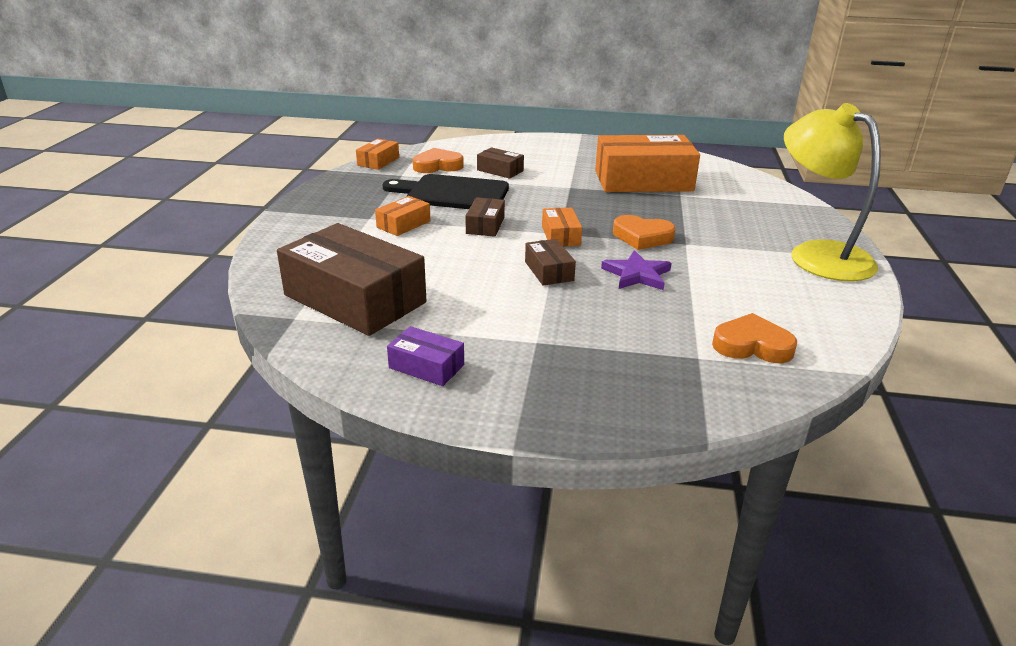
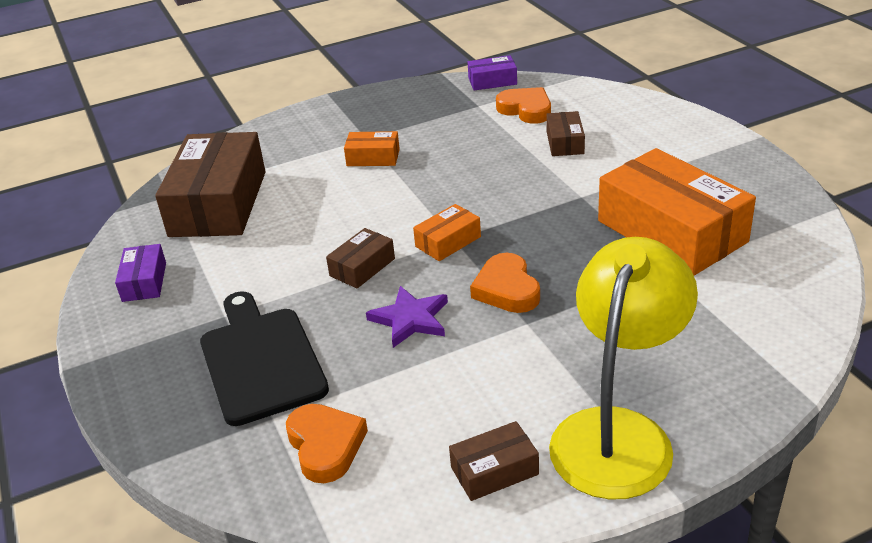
camera: 60 degrees right, 5 degrees up
orange box [356,138,399,170] -> purple box [468,55,517,91]
black cutting board [382,174,509,209] -> black cutting board moved to [200,291,329,426]
brown box [465,197,505,237] -> brown box moved to [449,421,539,501]

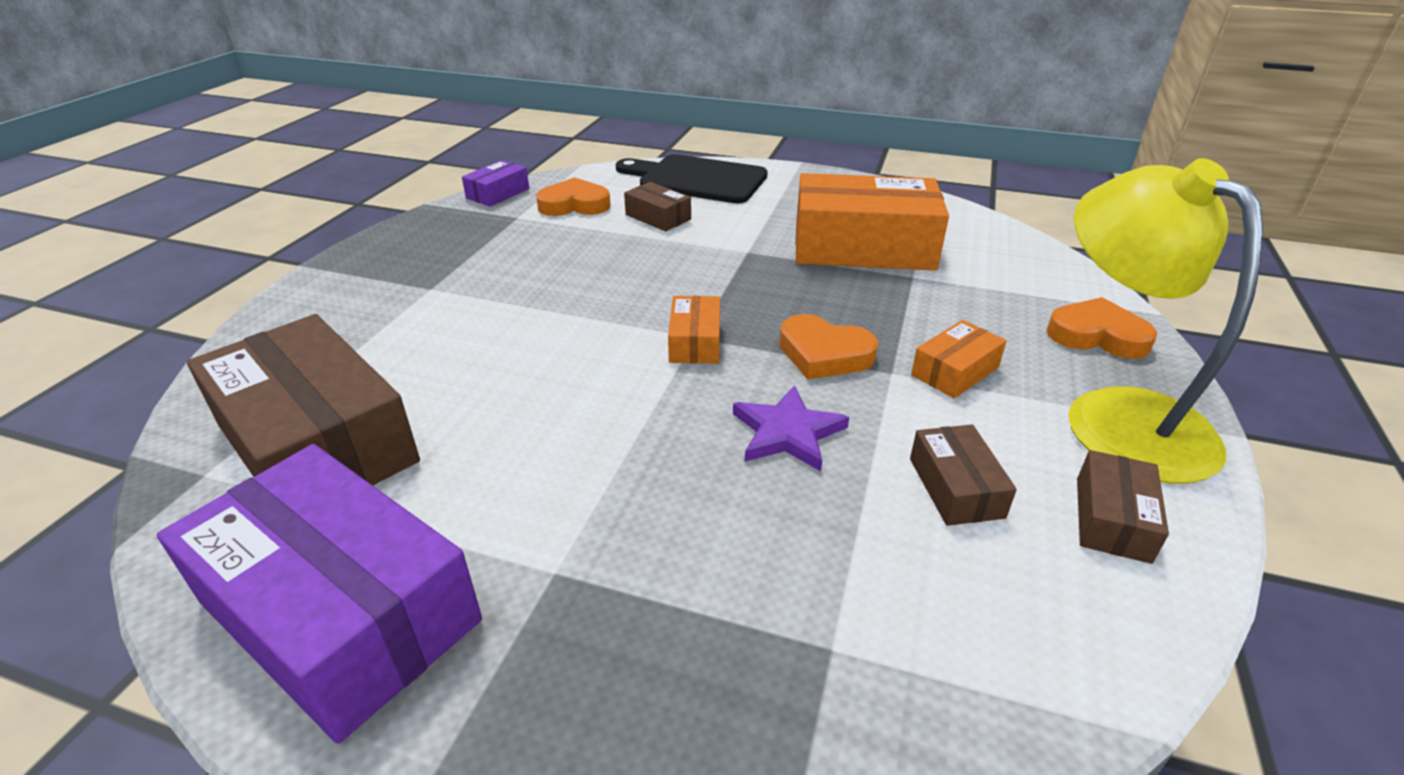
camera: 50 degrees left, 0 degrees up
purple box [115,244,166,302] -> purple box [157,444,482,744], size x2.20
black cutting board [200,291,329,426] -> black cutting board moved to [616,154,768,203]
orange heart [286,404,368,483] -> orange heart moved to [1046,297,1157,359]
brown box [326,228,395,288] -> brown box moved to [910,424,1017,526]
orange box [344,131,400,166] -> orange box moved to [911,320,1007,398]

